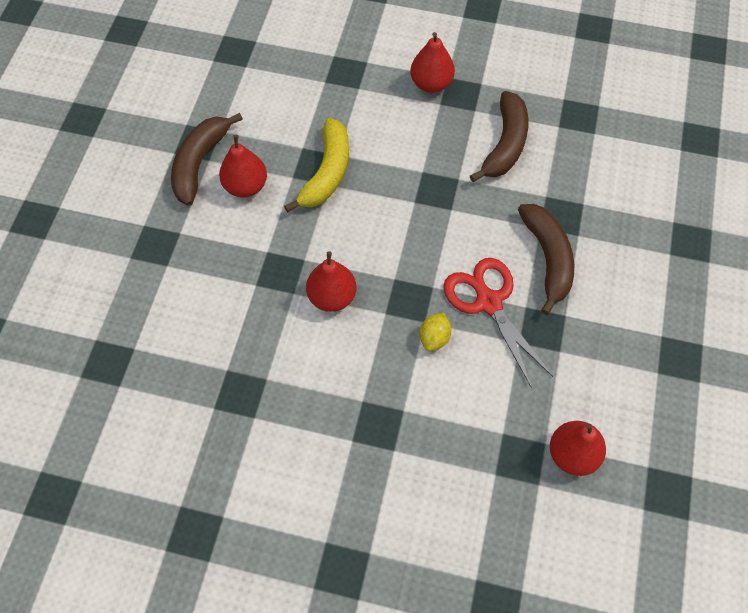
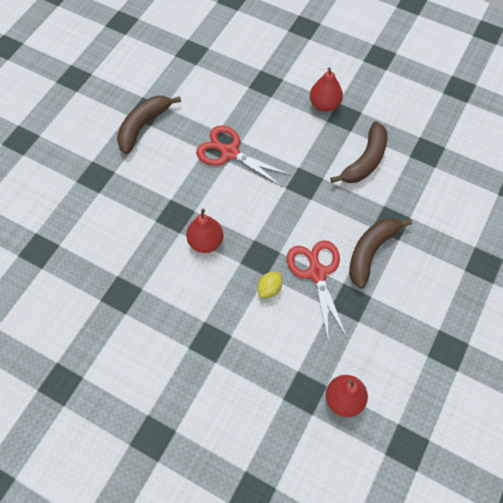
camera: 15 degrees right, 0 degrees up
red pear [219,135,267,197] -> none
yellow banana [284,118,349,213] -> red scissors [196,125,290,187]
brown banana [518,204,574,315] -> brown banana turned 150 degrees counterclockwise [349,218,412,288]

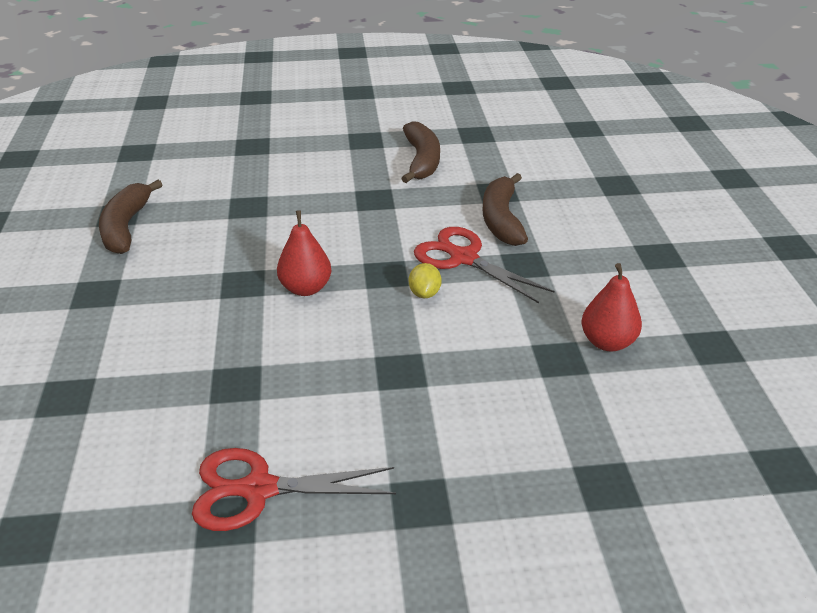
camera: 35 degrees left, 25 degrees down
red scissors [196,125,290,187] -> red scissors moved to [192,448,396,531]
red pear [310,67,343,112] -> none

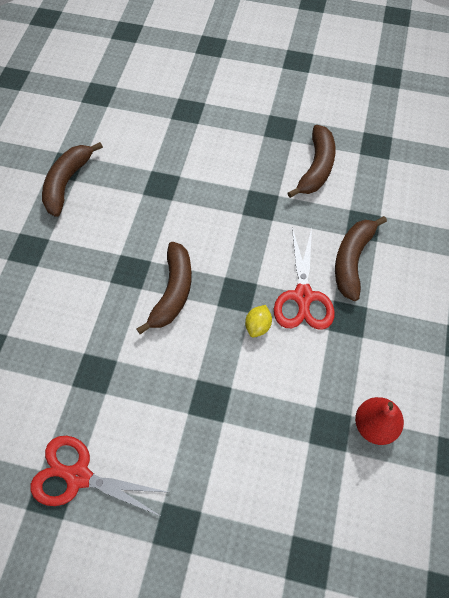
camera: 20 degrees right, 25 degrees up
red pear [277,210,331,296] -> brown banana [137,242,192,334]
red scissors [414,227,554,303] -> red scissors turned 150 degrees counterclockwise [274,228,335,330]

